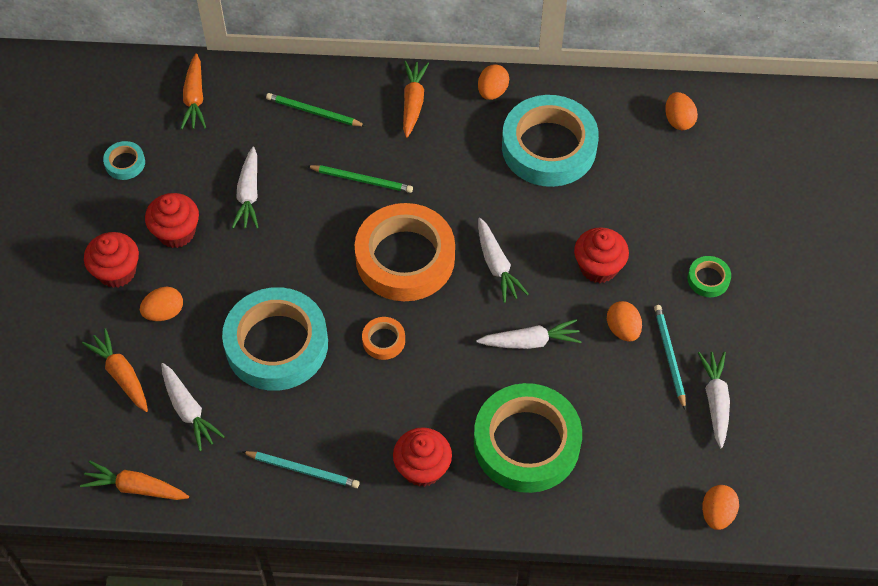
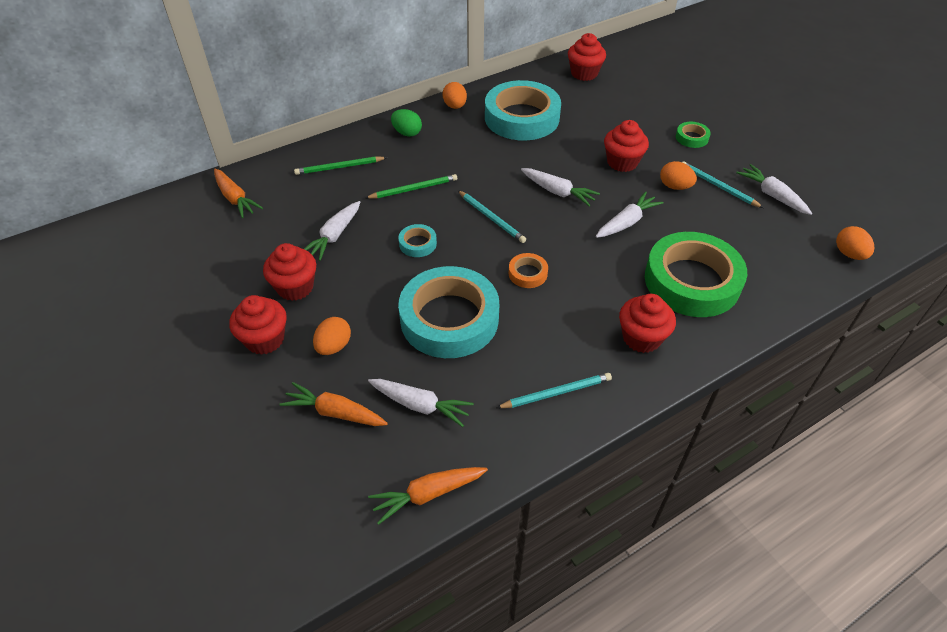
camera: 35 degrees left, 10 degrees down
turquoise tape [103,141,145,180] -> turquoise tape moved to [398,224,437,257]
white carrot [232,147,259,229] -> white carrot turned 60 degrees clockwise [304,201,360,261]
orange tape [355,203,455,301] -> turquoise pencil [458,190,526,243]
orange carrot [403,61,429,138] -> green egg [391,109,422,137]
orange egg [665,92,698,130] -> red cupcake [568,33,606,81]

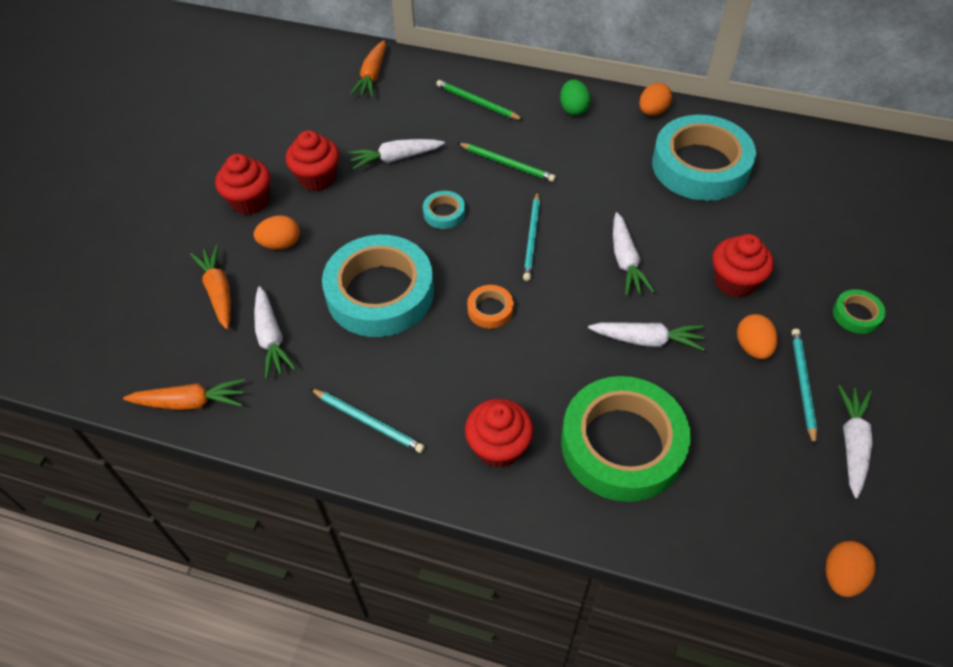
camera: 50 degrees right, 5 degrees up
orange carrot [368,467,488,525] -> orange carrot turned 150 degrees clockwise [123,379,245,410]
red cupcake [568,33,606,81] -> none

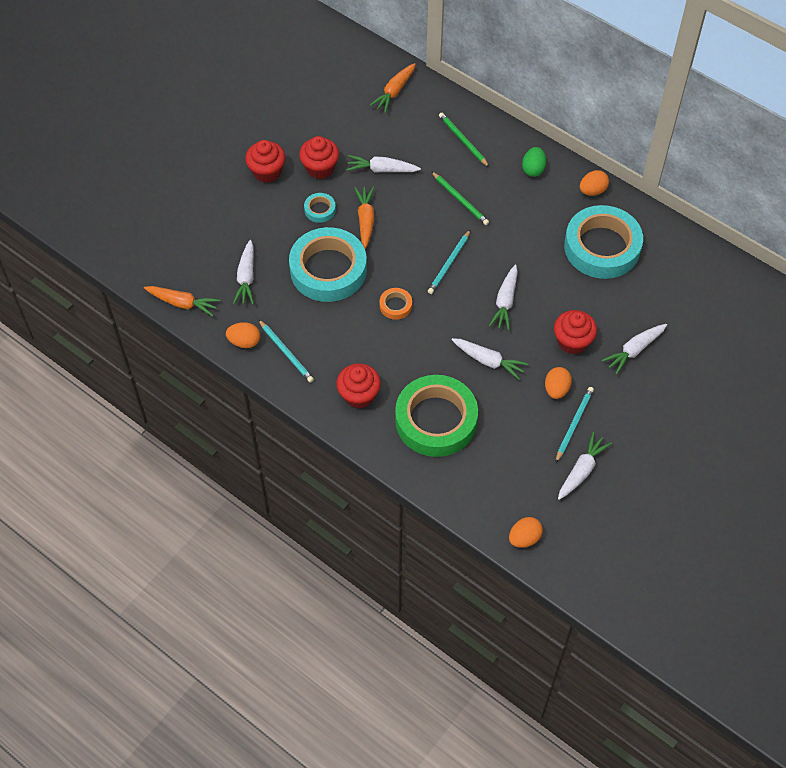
camera: 20 degrees right, 5 degrees up
orange carrot [190,245,231,329] -> orange carrot moved to [354,187,374,249]
orange egg [254,215,300,250] -> orange egg moved to [226,322,260,348]
turquoise tape [423,191,465,229] -> turquoise tape moved to [304,193,336,223]
green tape [833,289,886,334] -> none
none -> white carrot [602,324,667,375]

